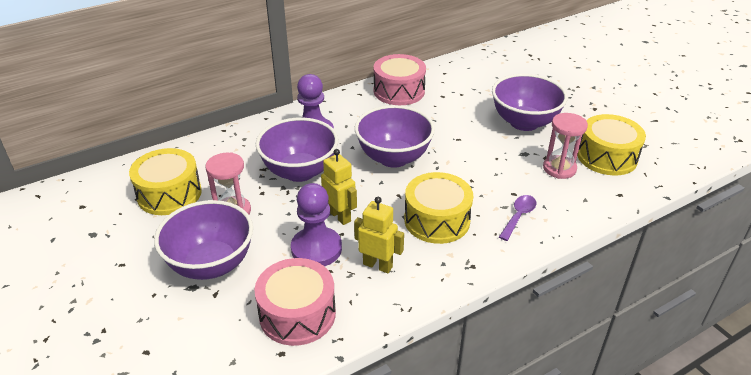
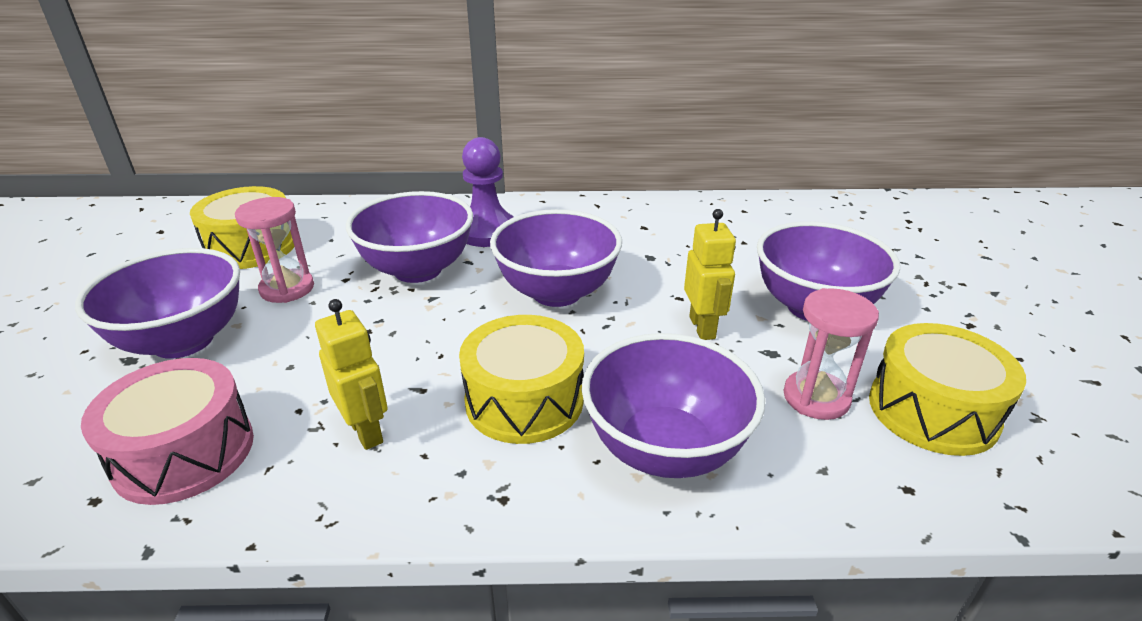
camera: 30 degrees right, 5 degrees down
purple pawn [291,183,342,266] -> none
yellow robot [321,149,357,225] -> yellow robot moved to [684,209,736,340]
pink drum [374,54,426,105] -> none
purple spoon [499,195,536,241] -> purple bowl [582,333,765,478]

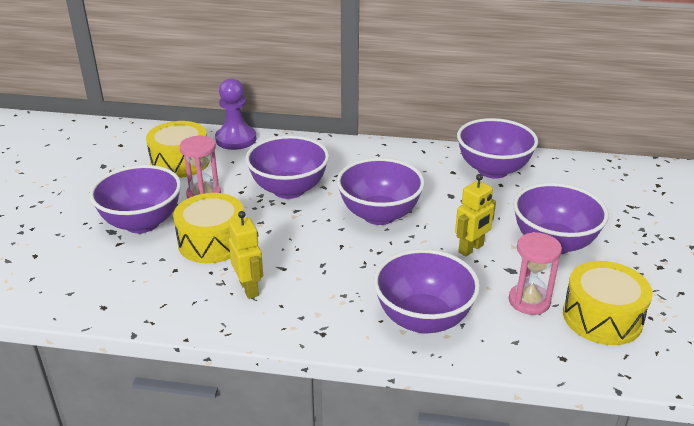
camera: 10 degrees right, 0 degrees up
pink drum [81,358,254,505] -> none
yellow drum [459,315,584,444] -> yellow drum moved to [173,193,244,263]
purple pawn [462,137,514,247] -> purple pawn moved to [215,78,257,150]
yellow robot [684,209,736,340] -> yellow robot turned 45 degrees clockwise [455,174,496,256]
none -> purple bowl [457,118,538,179]

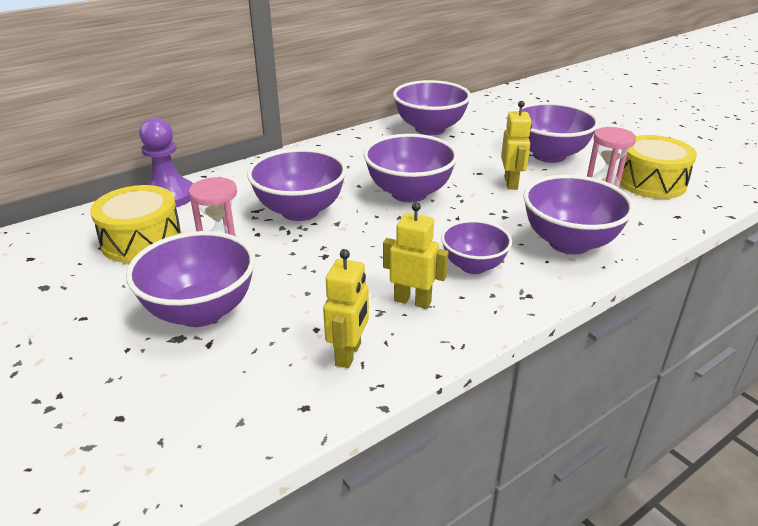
camera: 45 degrees left, 0 degrees up
yellow drum [173,193,244,263] -> none
none -> yellow robot [323,249,369,368]
none -> purple bowl [441,220,512,274]

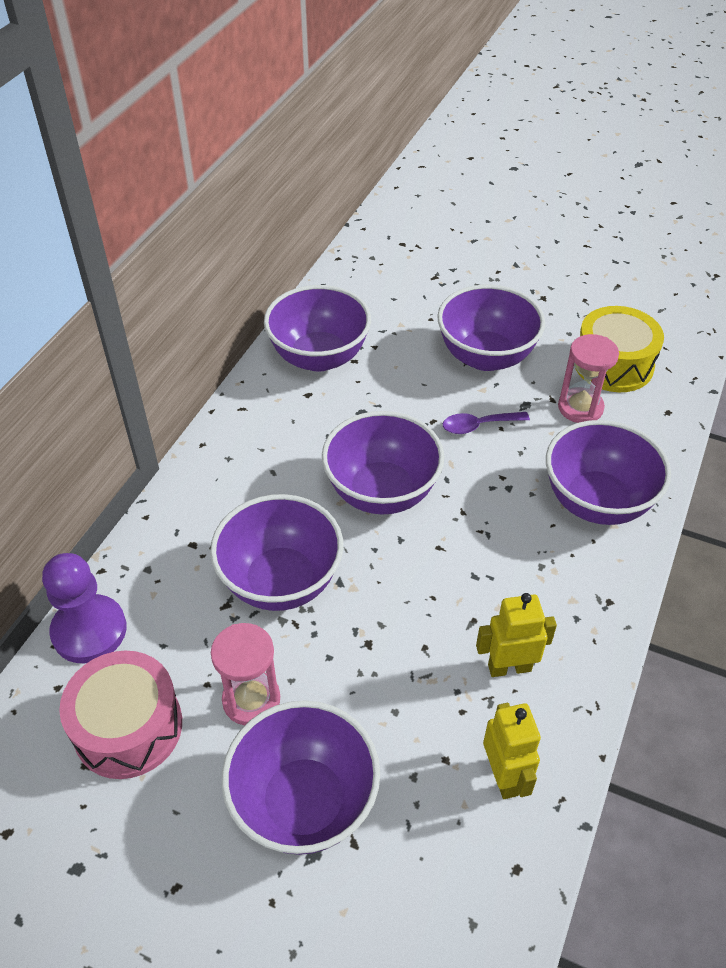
camera: 30 degrees left, 15 degrees up
yellow drum [90,185,181,263] -> pink drum [59,651,182,779]
purple bowl [441,220,512,274] -> none
yellow robot [501,101,532,190] -> purple spoon [443,412,530,434]

